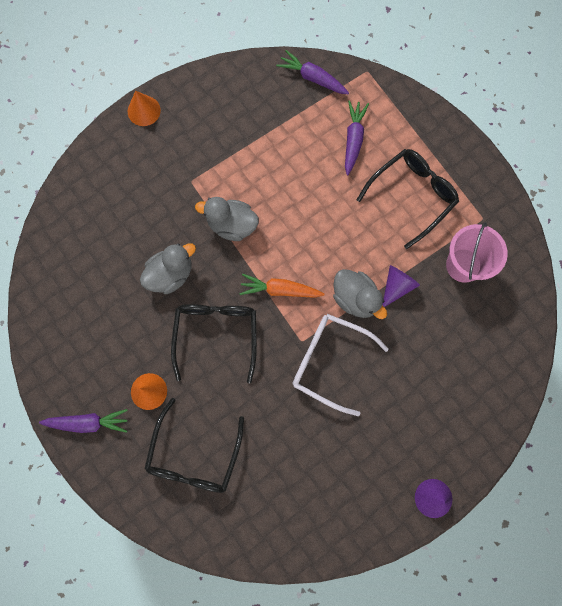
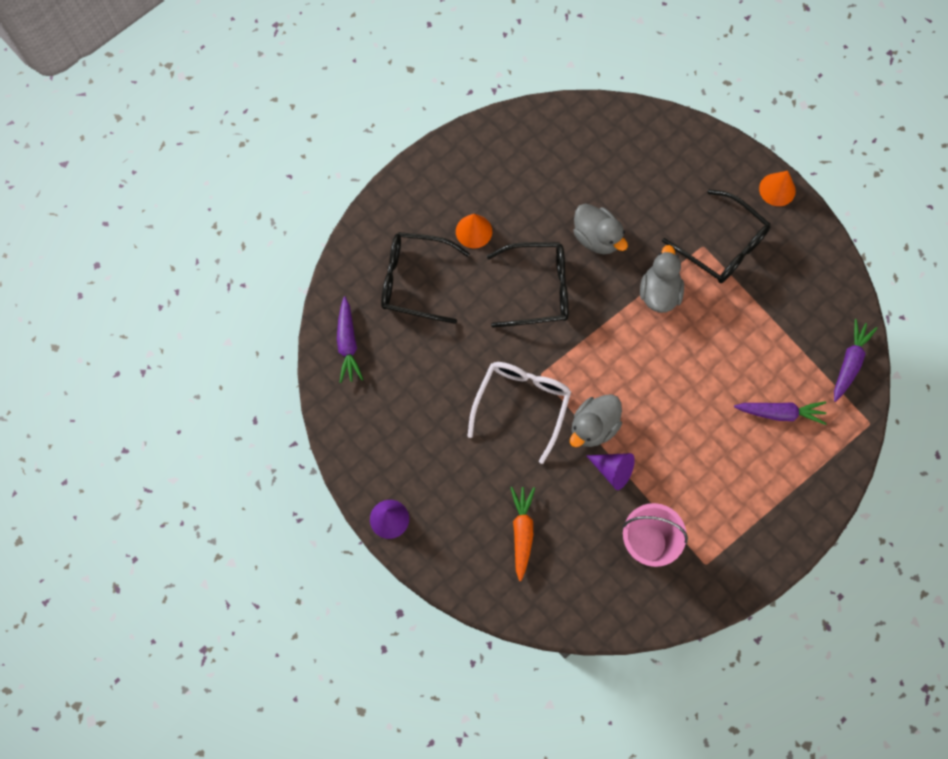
camera: 85 degrees right, 5 degrees down
purple carrot [39,409,128,433] -> purple carrot moved to [337,297,363,383]
orange carrot [239,274,325,298] -> orange carrot moved to [510,487,535,581]
black glasses [356,149,459,249] -> black glasses moved to [662,190,771,283]

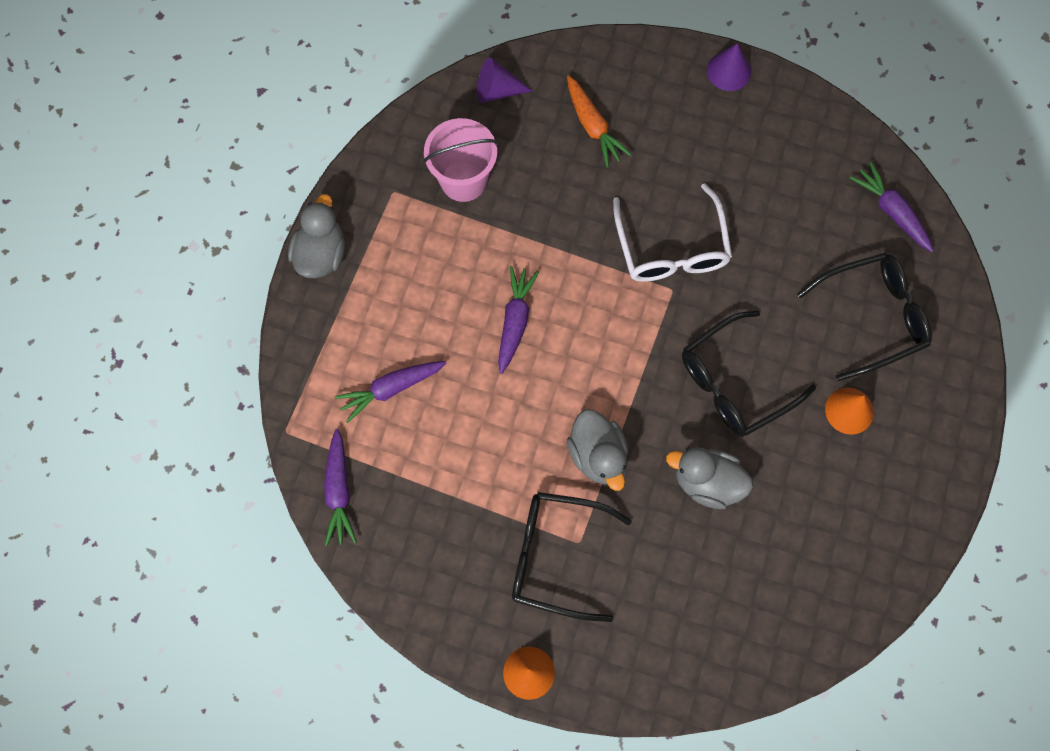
camera: 150 degrees right, 0 degrees up
grey duck [570,394,622,447] -> grey duck moved to [288,194,345,279]
purple cone [586,453,635,490] -> purple cone moved to [477,57,533,103]
none -> purple carrot [498,266,539,374]

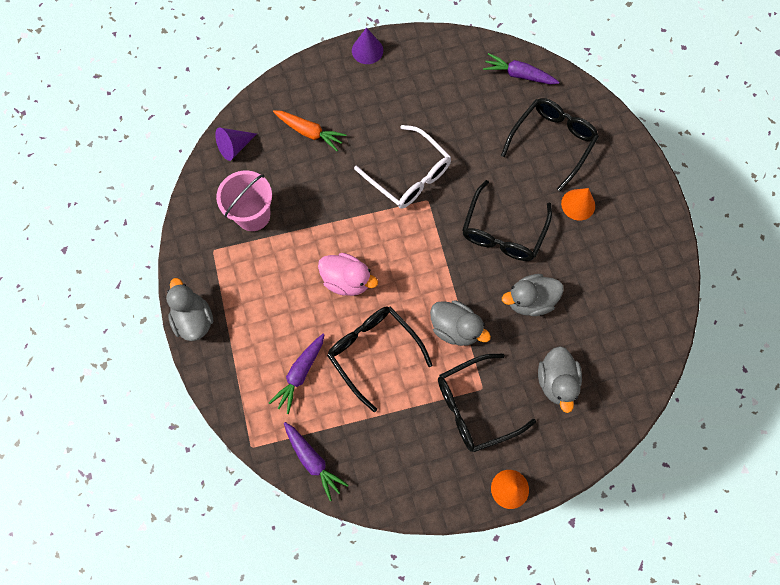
camera: 35 degrees left, 0 degrees up
purple carrot [498,266,539,374] -> pink duck [318,253,378,296]
none -> black glasses [327,306,432,412]
none -> grey duck [538,346,582,413]

